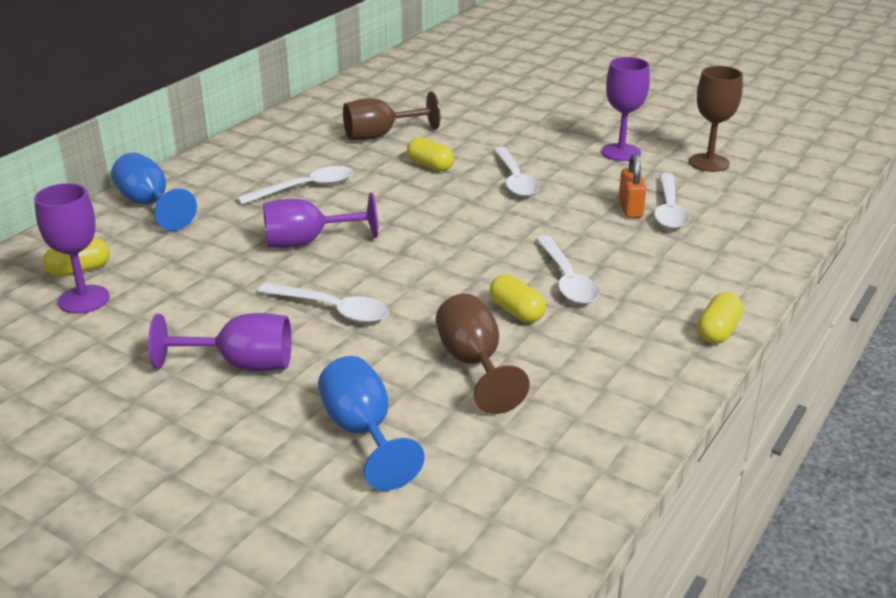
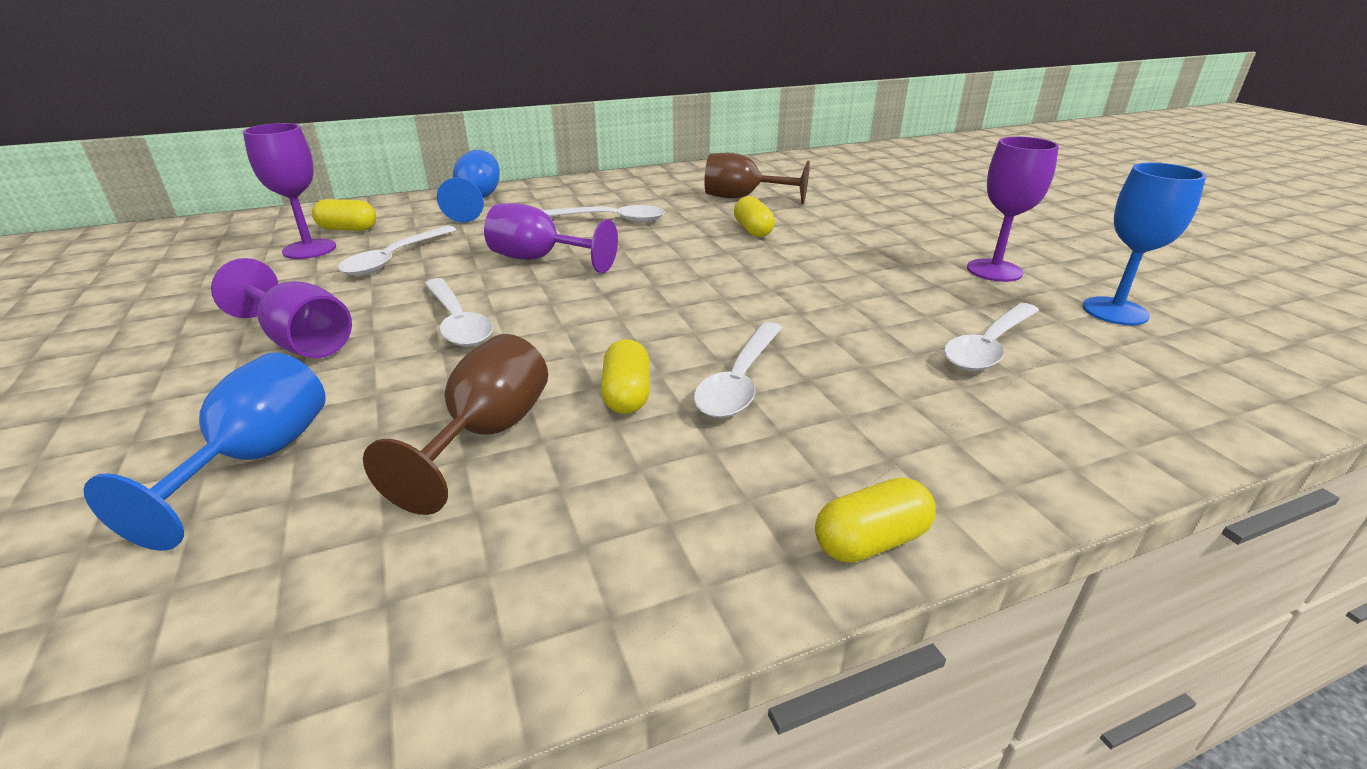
camera: 35 degrees right, 0 degrees up
white spoon [493,147,540,197] -> white spoon moved to [338,226,456,276]
orange padlock [619,153,646,218] -> none
brown goblet [689,66,743,172] -> blue goblet [1082,163,1206,325]

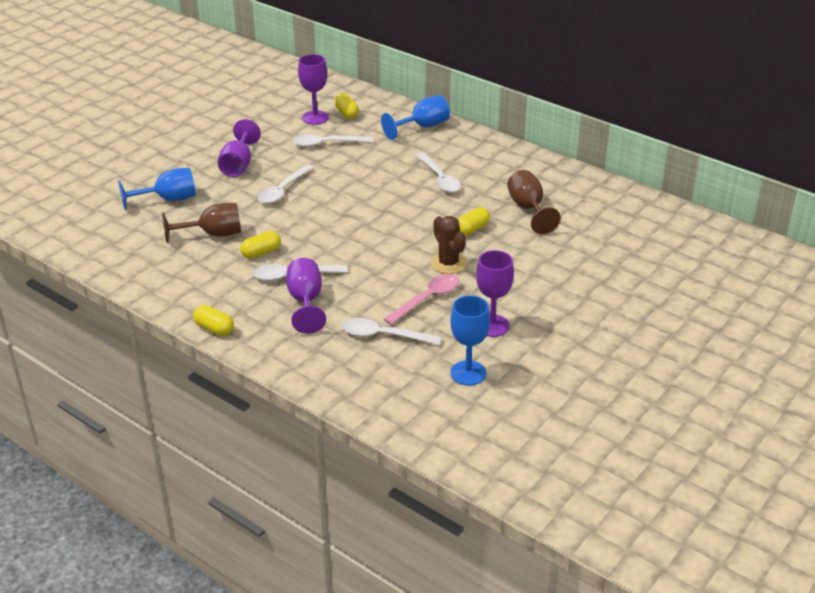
camera: 60 degrees right, 5 degrees up
purple goblet [484,203,618,273] -> purple goblet moved to [286,258,326,334]
none -> pink spoon [384,274,459,325]
none -> brown cactus [430,216,467,274]

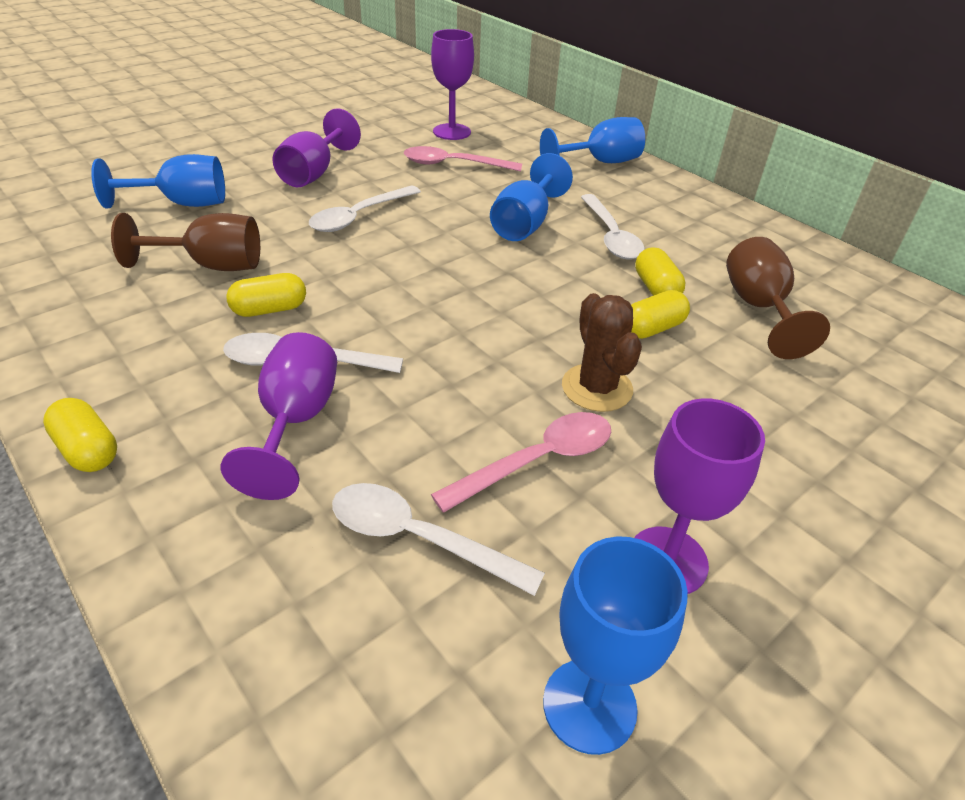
camera: 10 degrees right, 5 degrees up
white spoon [292,134,373,147] -> pink spoon [404,146,522,171]
yellow capsule [334,93,359,119] -> yellow capsule moved to [635,247,685,296]
none -> blue goblet [490,153,573,241]

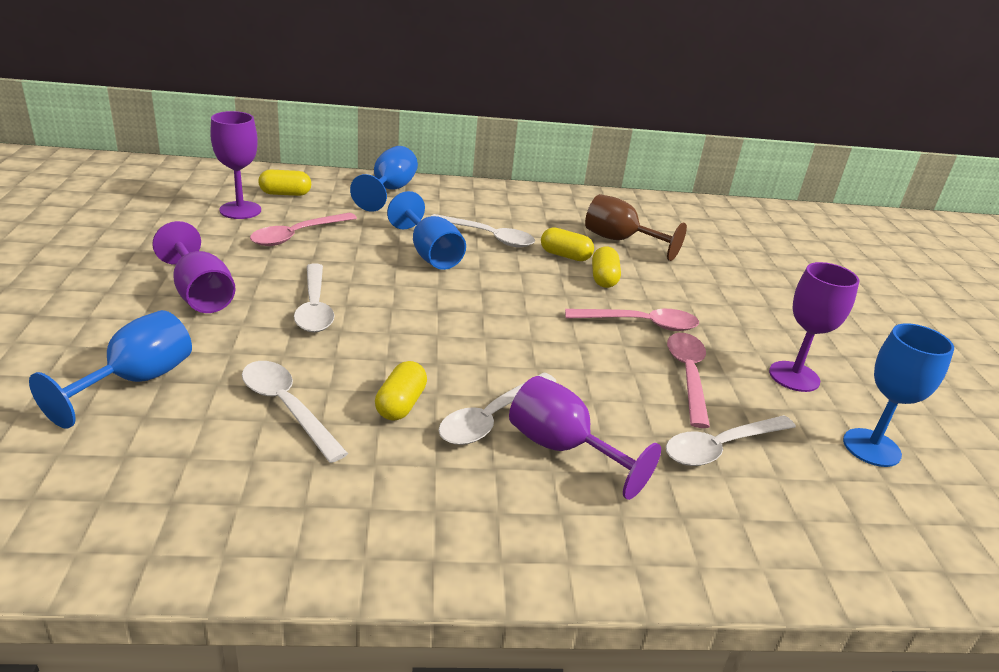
camera: 55 degrees left, 10 degrees down
yellow capsule [43,398,117,472] -> yellow capsule moved to [259,170,311,196]
brown goblet [111,213,260,271] -> white spoon [242,361,348,463]
brown cactus [562,293,642,412] -> pink spoon [565,309,699,331]

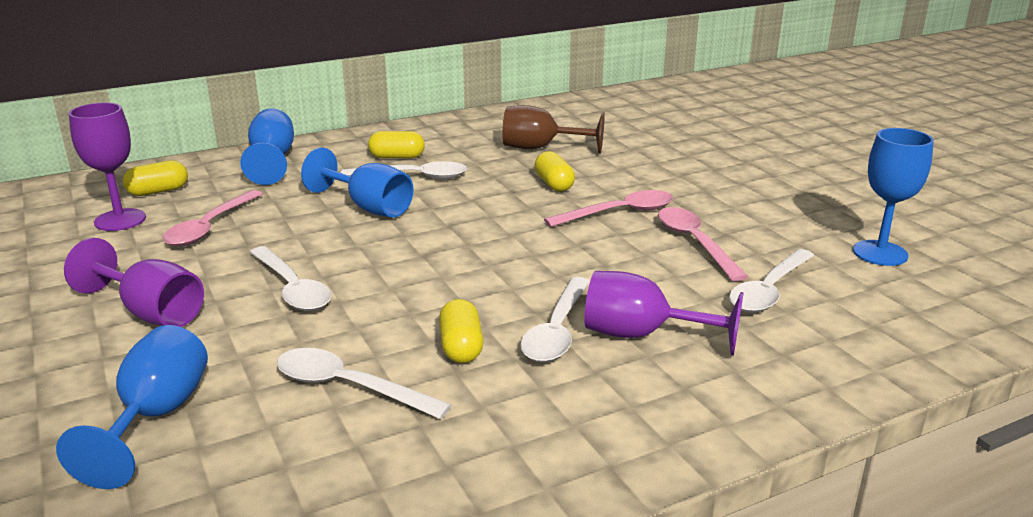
camera: 20 degrees left, 5 degrees down
yellow capsule [541,227,594,261] -> yellow capsule moved to [368,131,425,158]
purple goblet [769,262,859,392] -> none

